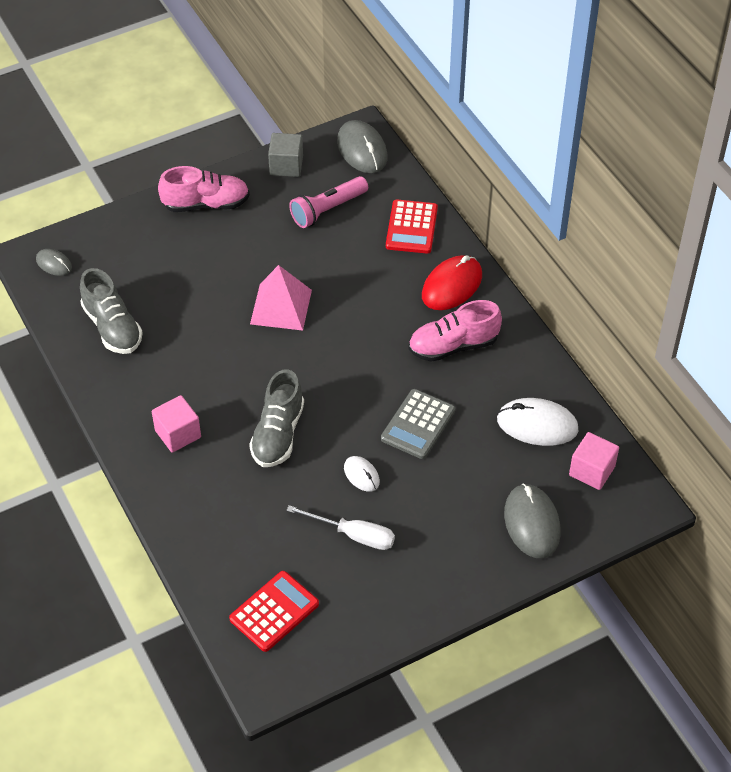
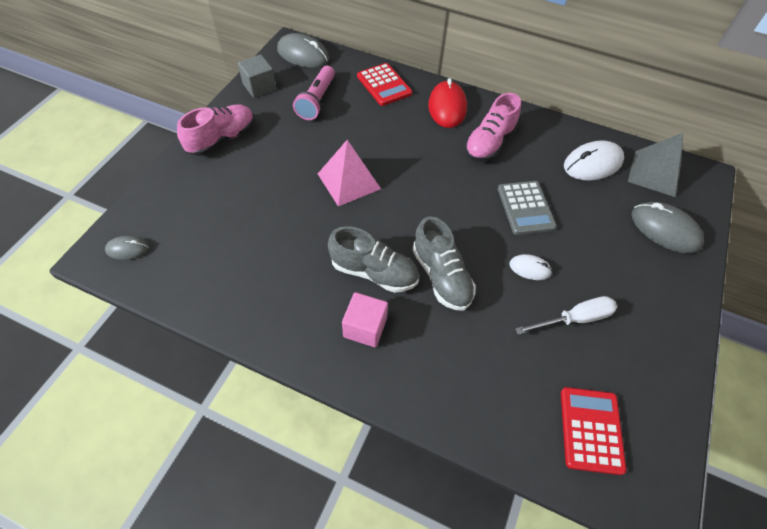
camera: 40 degrees left, 5 degrees up
grey shoe [80,268,143,354] -> grey shoe moved to [328,226,419,293]
pink cube [569,432,619,490] -> grey pyramid [628,133,683,197]

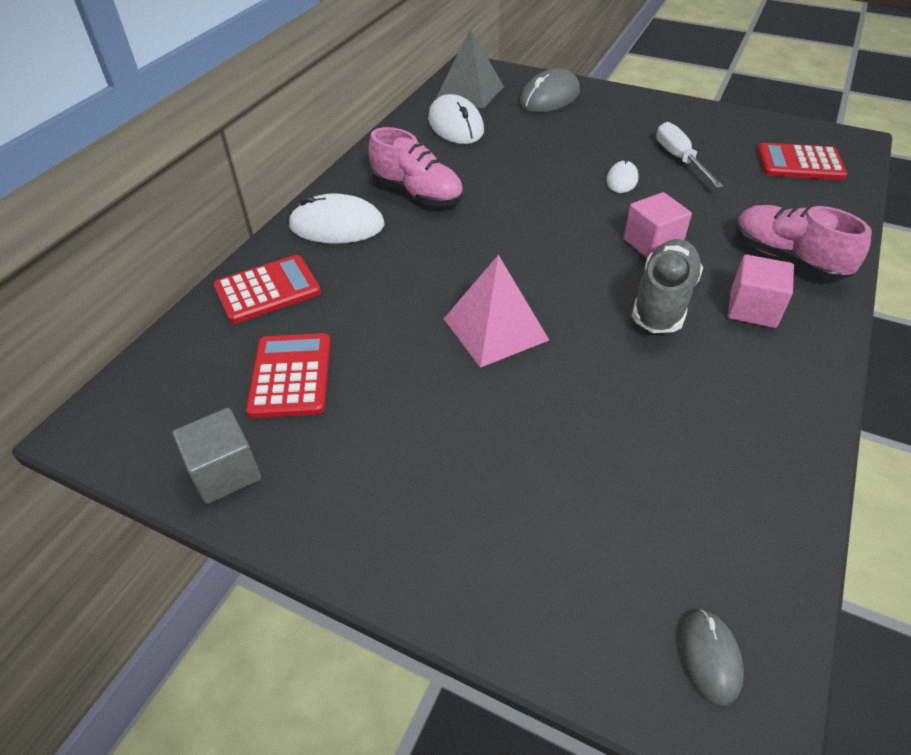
camera: 85 degrees left, 10 degrees down
pink shoe [177,104,255,156] -> pink shoe moved to [735,205,872,281]
grey mouse [277,33,329,68] -> none
pink flashlight [293,65,335,120] -> red calculator [246,333,331,418]
grey shoe [413,216,476,310] -> pink cube [624,192,692,258]
red mouse [428,78,467,128] -> white mouse [288,194,385,244]
grey calculator [498,181,557,235] -> none

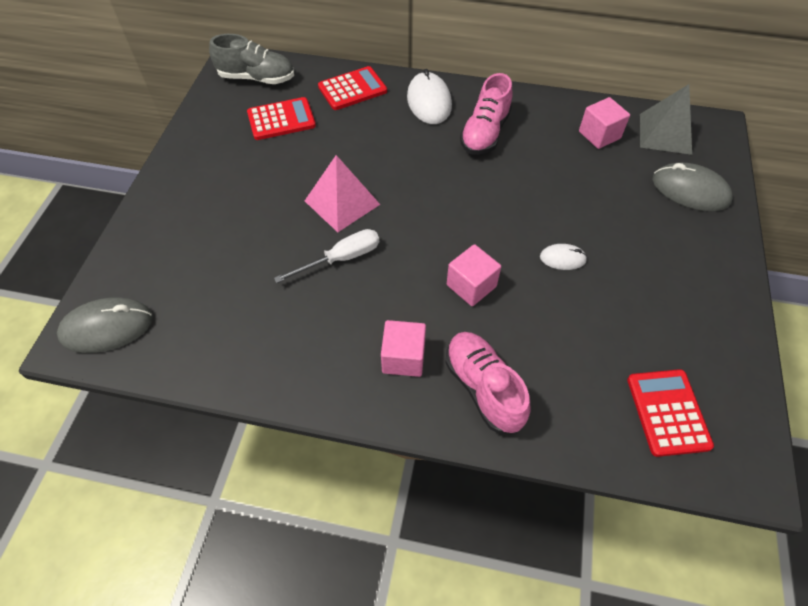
camera: 75 degrees right, 10 degrees up
grey cube [172,408,261,504] -> none
red calculator [214,255,321,324] -> red calculator turned 75 degrees counterclockwise [318,66,387,110]
white mouse [428,94,484,144] -> pink cube [579,97,630,149]
grey shoe [632,239,703,333] -> grey shoe moved to [209,34,294,84]
white screwdriver [656,122,723,188] -> white screwdriver moved to [274,229,379,283]
grey mouse [680,610,744,706] -> grey mouse [57,297,153,353], size x1.81
pink shoe [735,205,872,281] -> pink shoe turned 60 degrees counterclockwise [445,332,530,433]

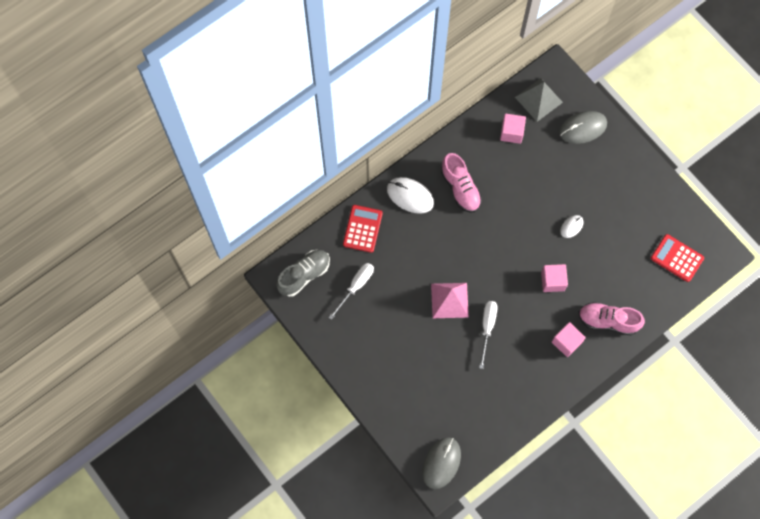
camera: 50 degrees left, 15 degrees up
red calculator [247,97,316,140] -> white screwdriver [328,263,374,320]

